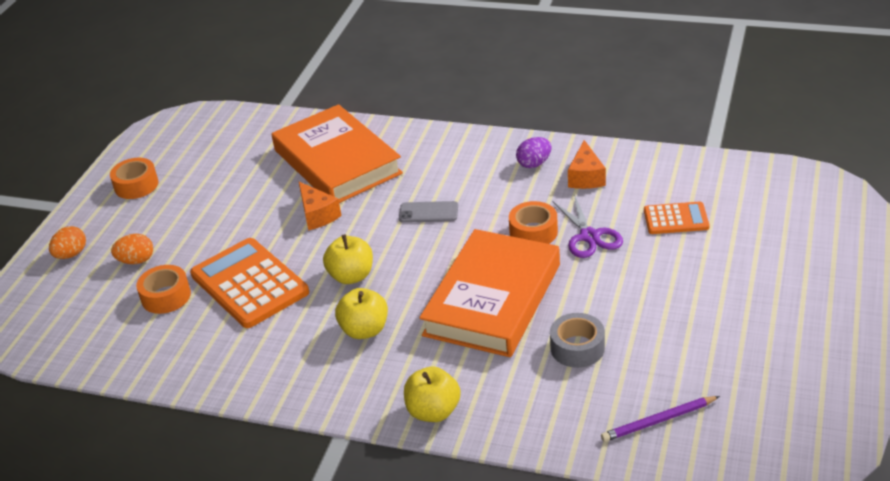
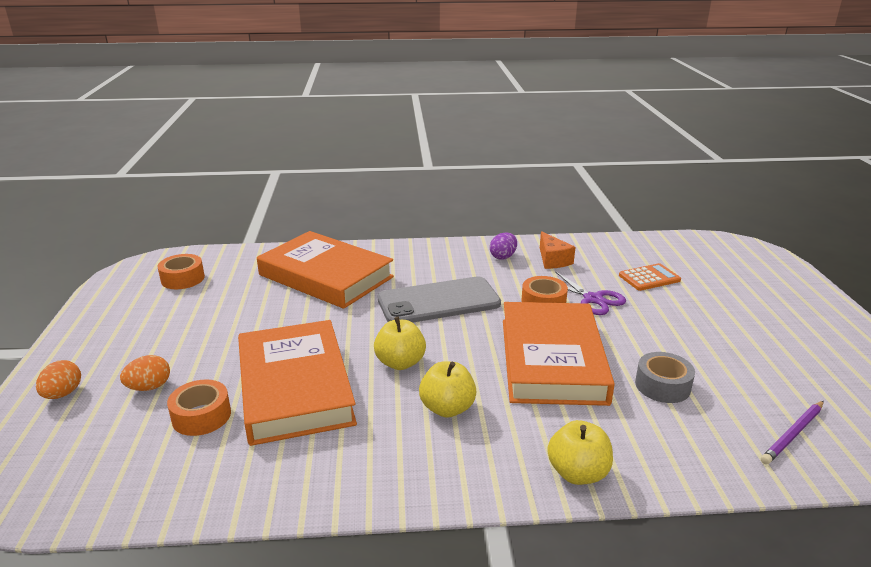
camera: 25 degrees left, 10 degrees down
orange tape [110,158,159,199] -> orange tape moved to [157,254,205,289]
orange calculator [190,238,309,328] -> orange book [238,320,357,446]
orange cheese [299,182,341,230] -> none
grey phone [399,201,458,223] -> grey phone [378,277,501,322], size x2.11

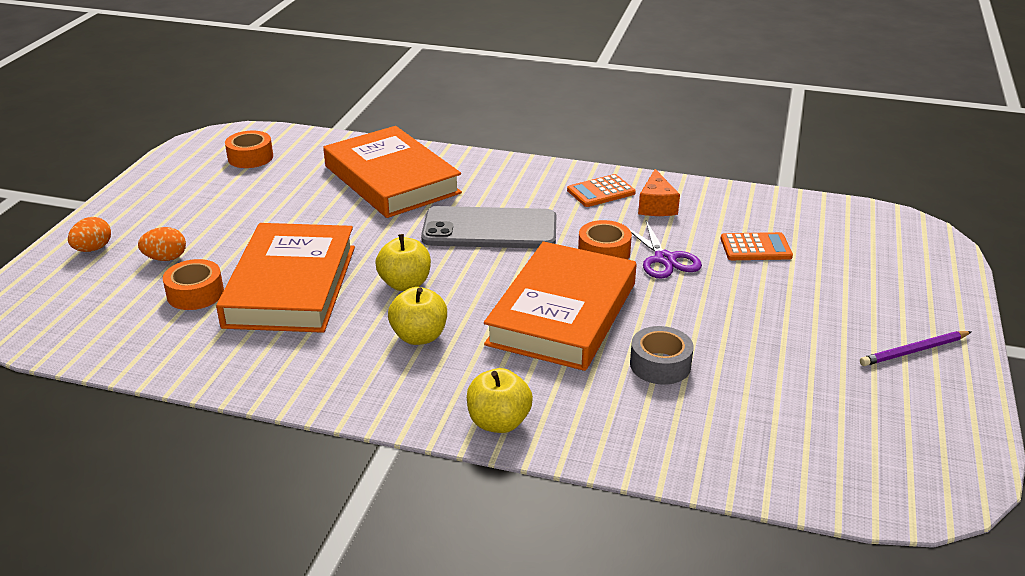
camera: 20 degrees right, 5 degrees up
purple egg [490,232,517,260] -> orange calculator [567,174,636,207]
purple pencil [761,401,824,465] -> purple pencil moved to [860,331,972,366]

